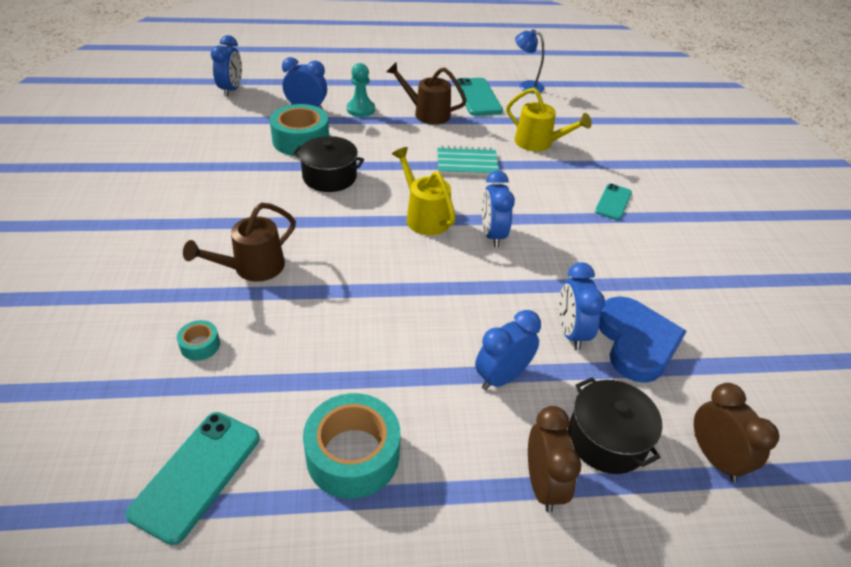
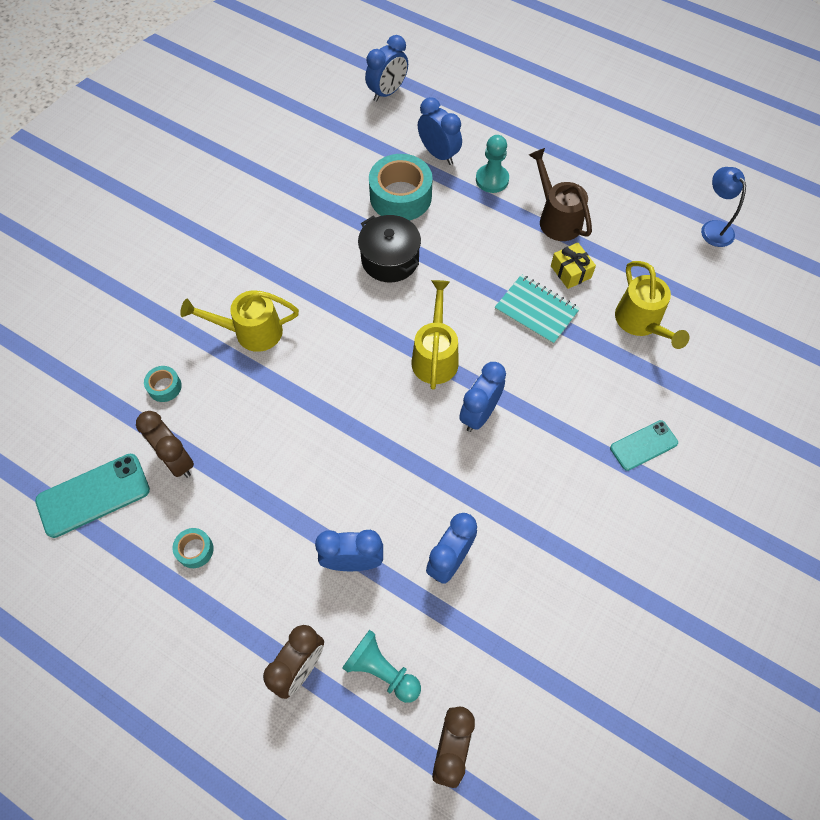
camera: 40 degrees right, 20 degrees up
brown watering can [183,203,296,282] -> yellow watering can [180,290,299,352]
turquoise tape [303,393,400,499] -> turquoise tape [172,528,214,568], size x0.47
turquoise phone [455,78,503,116] -> none
black pot [568,377,662,474] -> turquoise pawn [342,630,421,703]
blue heart [599,296,686,383] -> none
none -> brown clock [136,411,194,478]
none -> yellow gift [551,242,596,289]

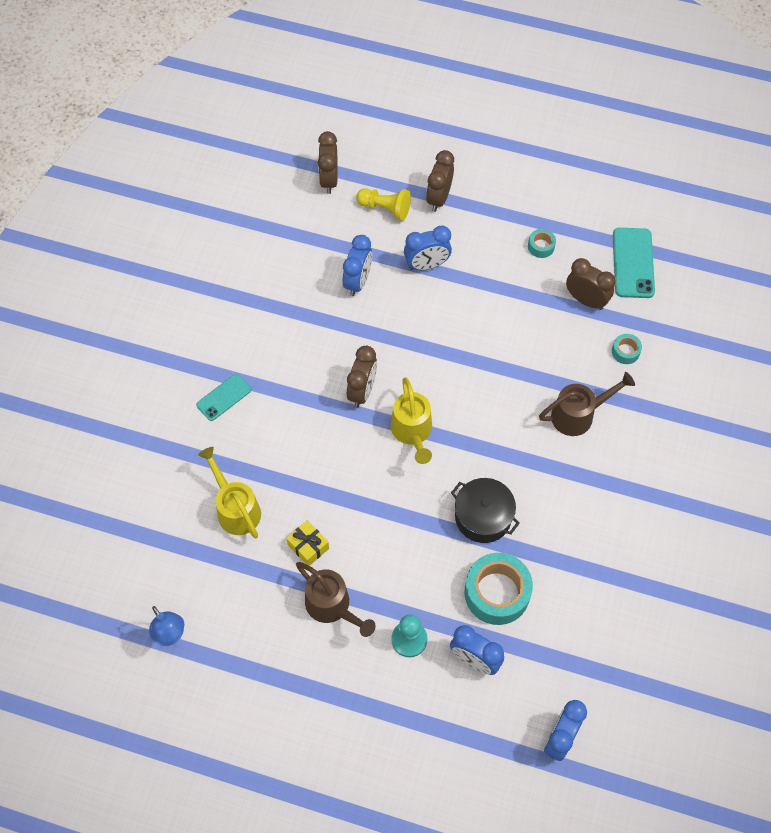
camera: 165 degrees right, 0 degrees up
turquoise phone [35,454,150,538] -> turquoise phone turned 45 degrees counterclockwise [613,228,655,298]
yellow watering can [180,290,299,352] -> brown watering can [539,372,635,436]
turquoise pawn [342,630,421,703] -> yellow pawn [356,188,411,221]
blue clock [459,362,506,432] -> brown clock [347,346,377,407]
turquoise notebook [495,274,580,345] -> none

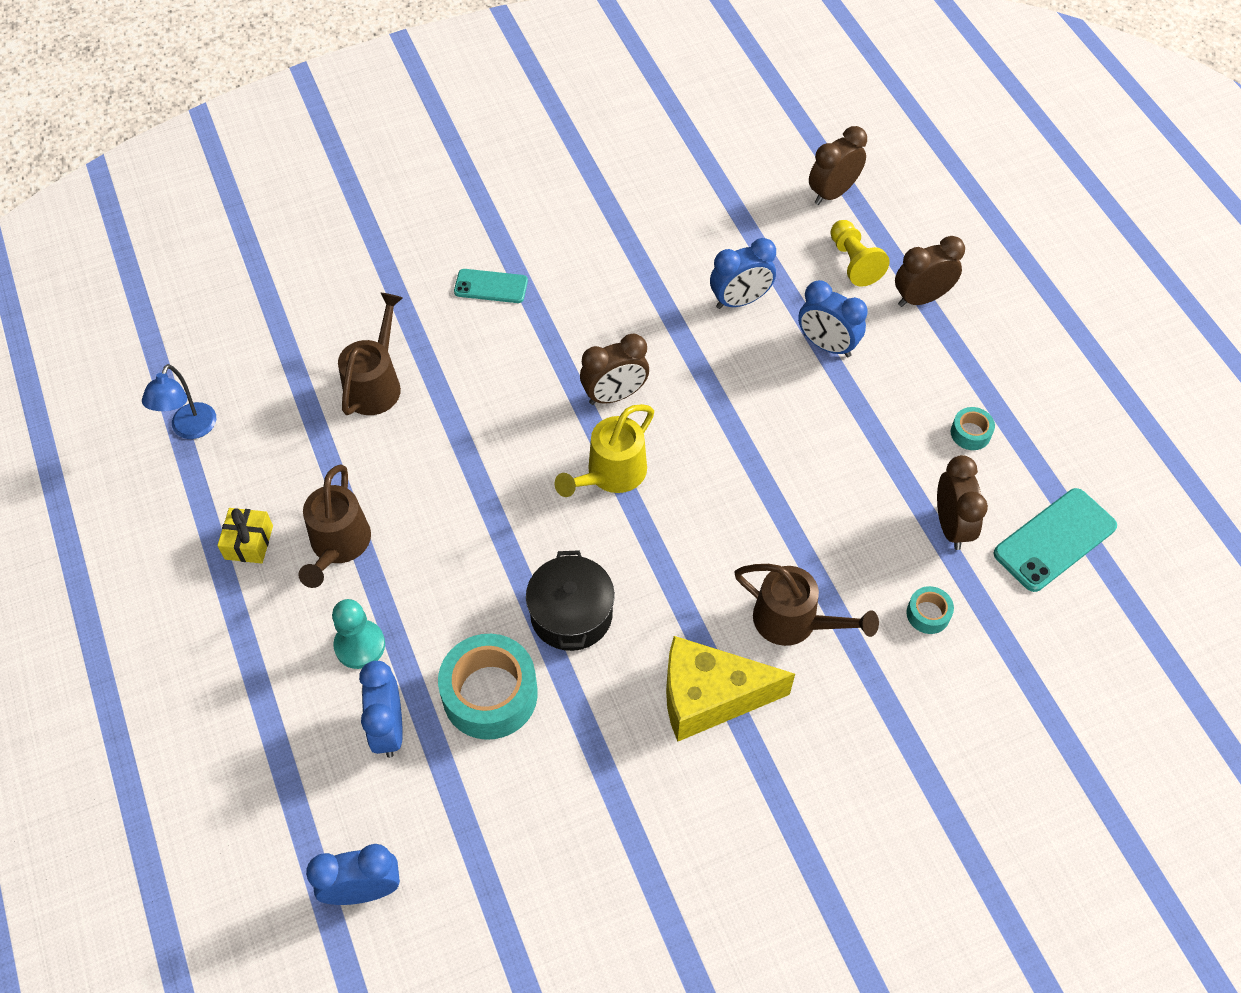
camera: 50 degrees right, 5 degrees down
yellow watering can [198,447,261,538] -> brown watering can [338,293,403,415]
yellow gift [286,520,329,566] -> yellow gift moved to [217,508,273,564]
none -> yellow cheese [666,636,795,742]

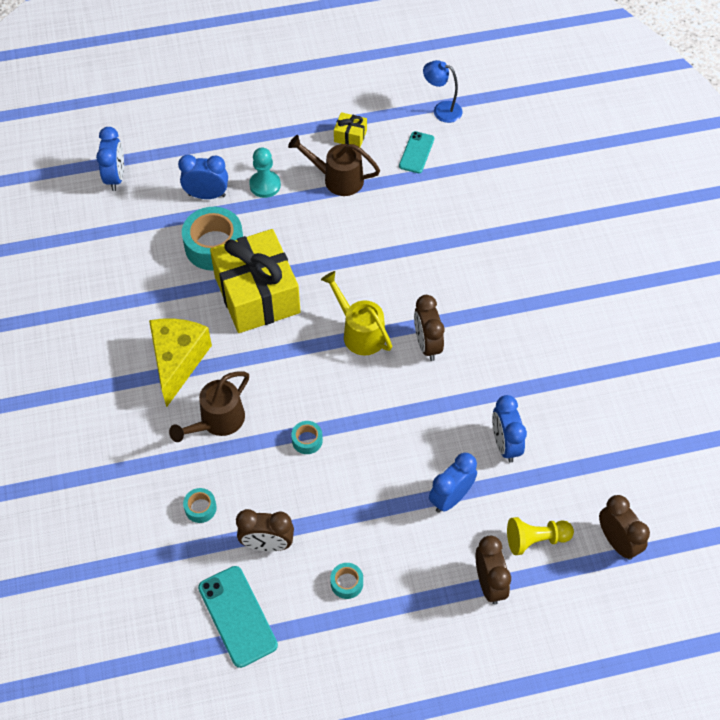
camera: 100 degrees right, 0 degrees up
brown watering can [338,293,403,415] -> none
turquoise phone [454,269,528,303] -> turquoise phone moved to [399,131,434,173]
black pot [526,550,615,651] -> yellow gift [210,229,301,333]
none -> turquoise tape [291,421,323,454]

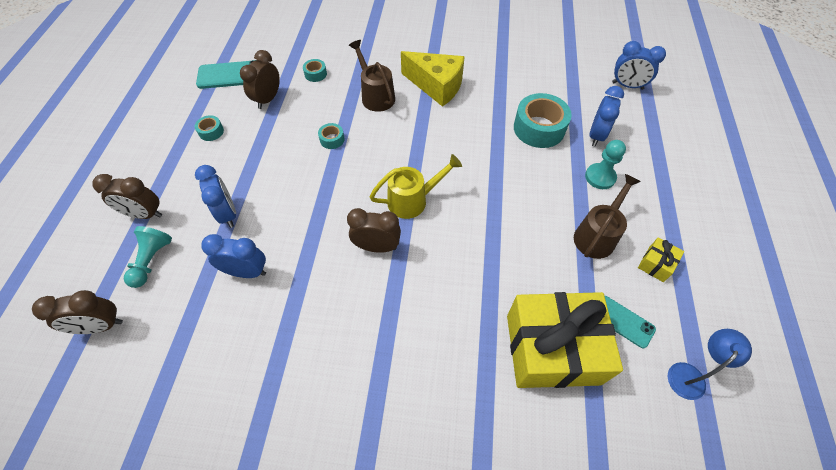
camera: 110 degrees right, 0 degrees up
yellow gift [210,229,301,333] -> yellow gift moved to [507,292,623,388]
yellow pawn [507,517,574,555] -> turquoise pawn [124,226,172,288]

